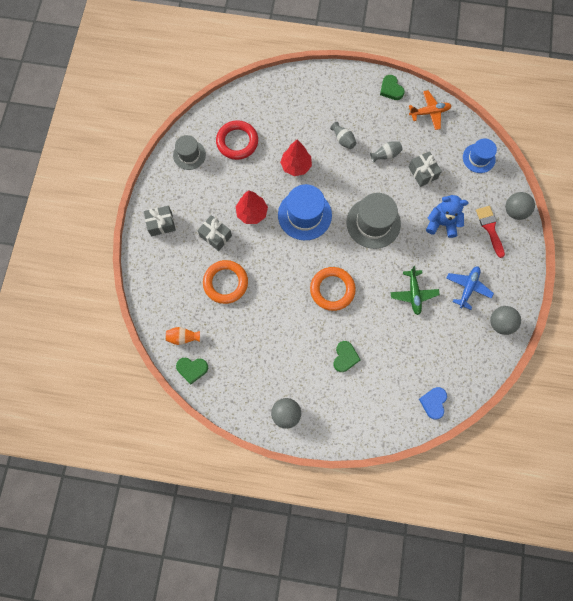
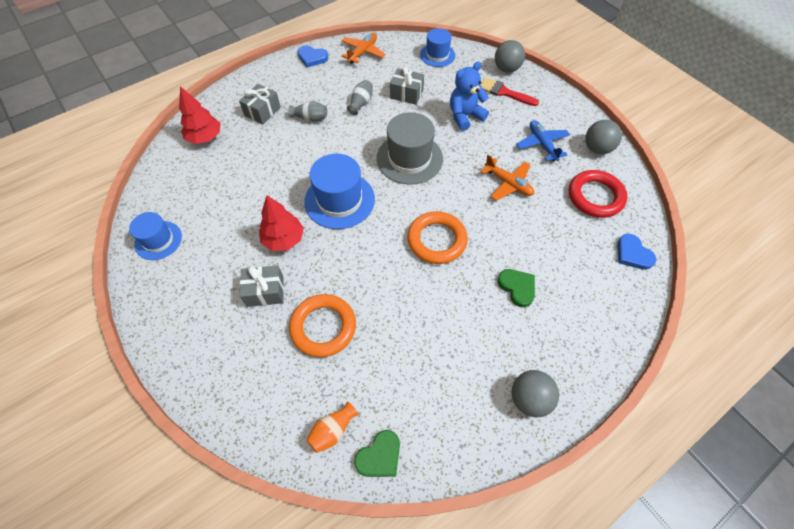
camera: 45 degrees left, 15 degrees down
grey gift [144,206,176,236] -> grey gift moved to [239,84,281,124]
grey hat [173,135,206,170] -> blue hat [129,212,182,260]
red ring [216,120,258,160] -> red ring moved to [569,170,627,218]
red tree [280,140,312,176] -> red tree moved to [179,86,220,144]
green heart [380,75,405,100] -> blue heart [297,46,329,68]
green plane [391,266,440,315] -> orange plane [481,155,534,201]

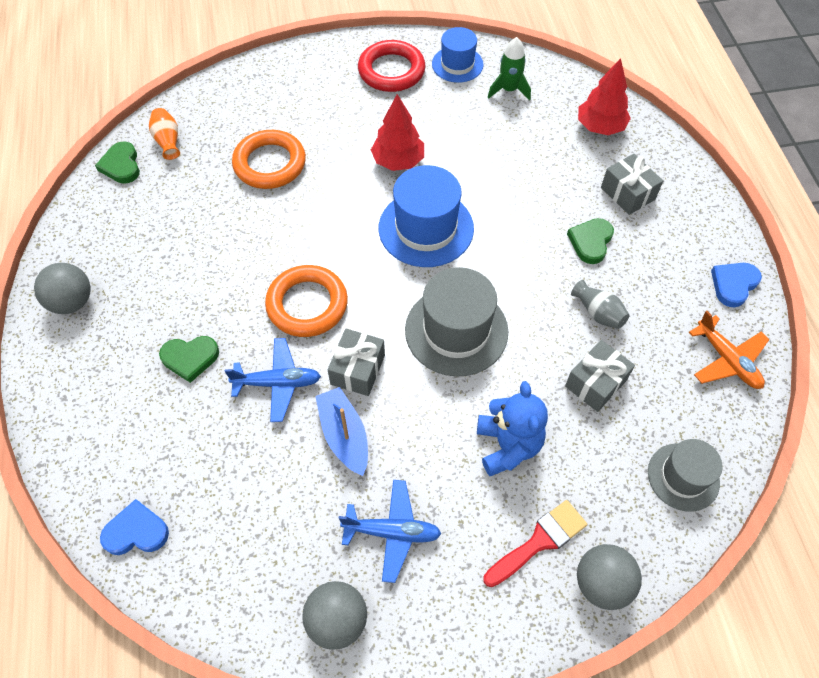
camera: 115 degrees right, 0 degrees up
grey gift [240,265,284,307] -> grey gift moved to [328,329,385,396]
grey vase [288,101,327,122] -> green heart [567,218,614,264]
blue hat [420,28,455,67] -> grey hat [648,439,723,512]
orange plane [481,155,534,201] -> blue boat [315,387,368,476]
red ring [569,170,627,218] -> red ring moved to [358,40,425,92]
none -> blue plane [225,338,321,422]
none -> green rocket [488,37,531,100]

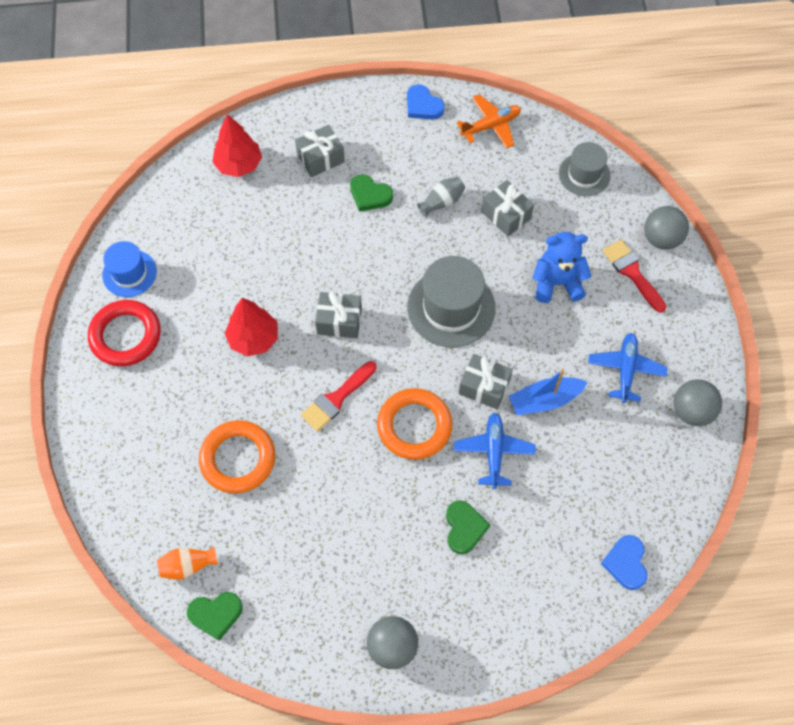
camera: 85 degrees left, 5 degrees up
blue hat [379,165,474,267] -> grey gift [315,291,362,338]
green rocket [488,37,531,100] -> none
none -> red brush [301,361,377,432]

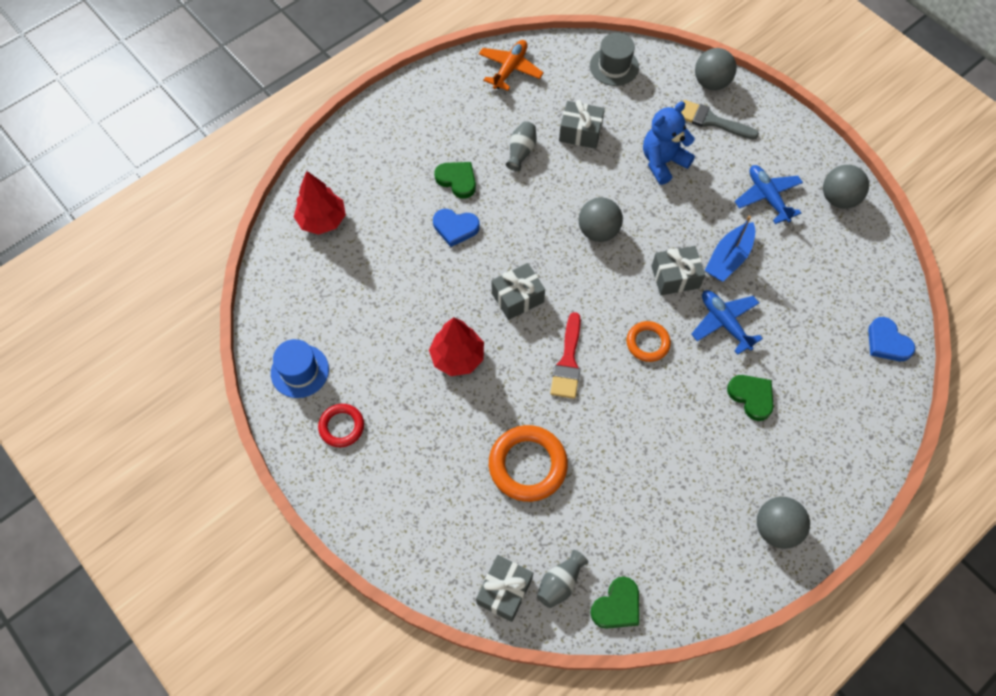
camera: 35 degrees left, 0 degrees up
red ring [88,300,161,366] -> red ring [318,404,364,447], size x0.59
orange vase [157,547,218,580] -> grey vase [537,550,588,608]
grey gift [295,125,345,177] -> grey gift moved to [476,555,533,622]
green heart [350,174,393,212] -> green heart turned 135 degrees counterclockwise [434,162,476,199]
orange ring [377,388,453,460] -> orange ring [627,321,671,362], size x0.59
blue heart [407,84,445,120] -> blue heart moved to [433,209,480,247]
grey hat [407,256,496,347] -> grey ball [579,197,623,242]
red brush [603,240,666,313] -> grey brush [681,100,759,139]

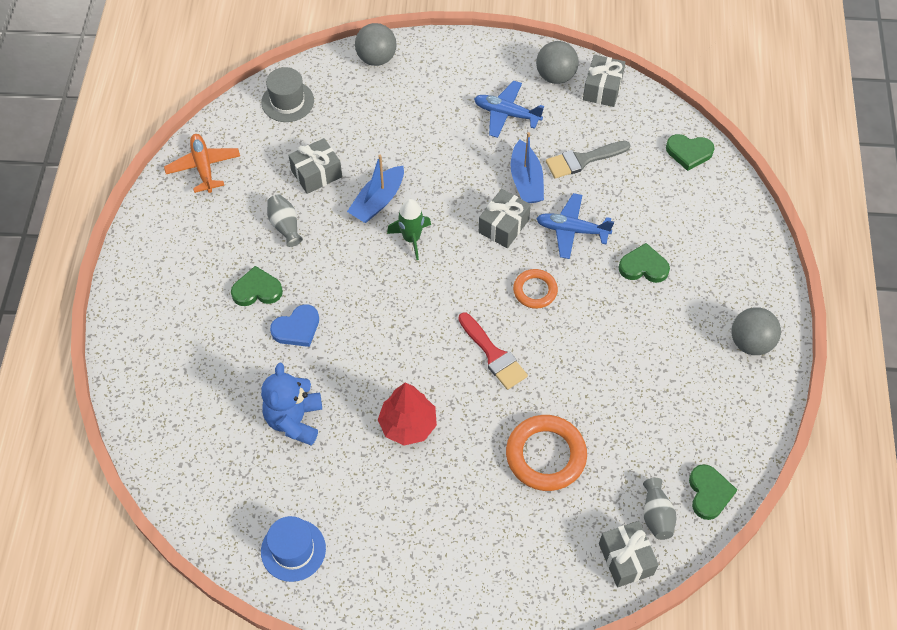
camera: 45 degrees left, 5 degrees down
red tree [294,171,346,235] -> none
red ring [318,404,364,447] -> none
grey gift [492,263,545,320] -> grey gift moved to [583,55,625,107]
grey ball [579,197,623,242] -> green rocket [387,199,431,260]
blue teddy bear [643,101,695,185] -> blue teddy bear moved to [261,362,322,446]
grey brush [681,100,759,139] -> grey brush moved to [546,141,630,179]
blue heart [868,317,916,361] -> green heart [666,134,715,171]
none -> blue boat [347,155,404,223]

